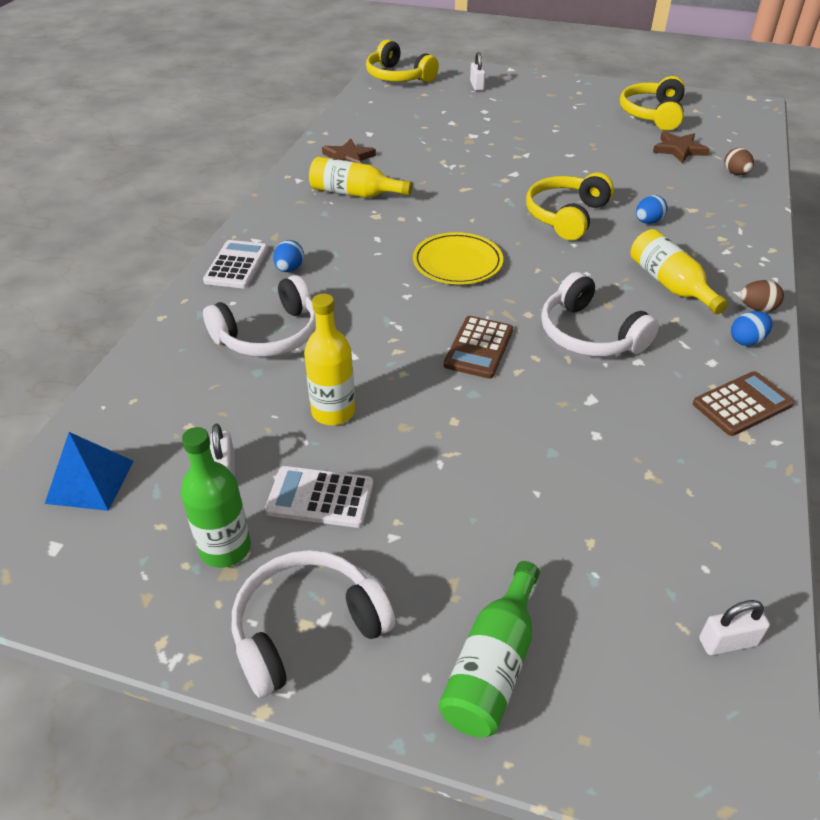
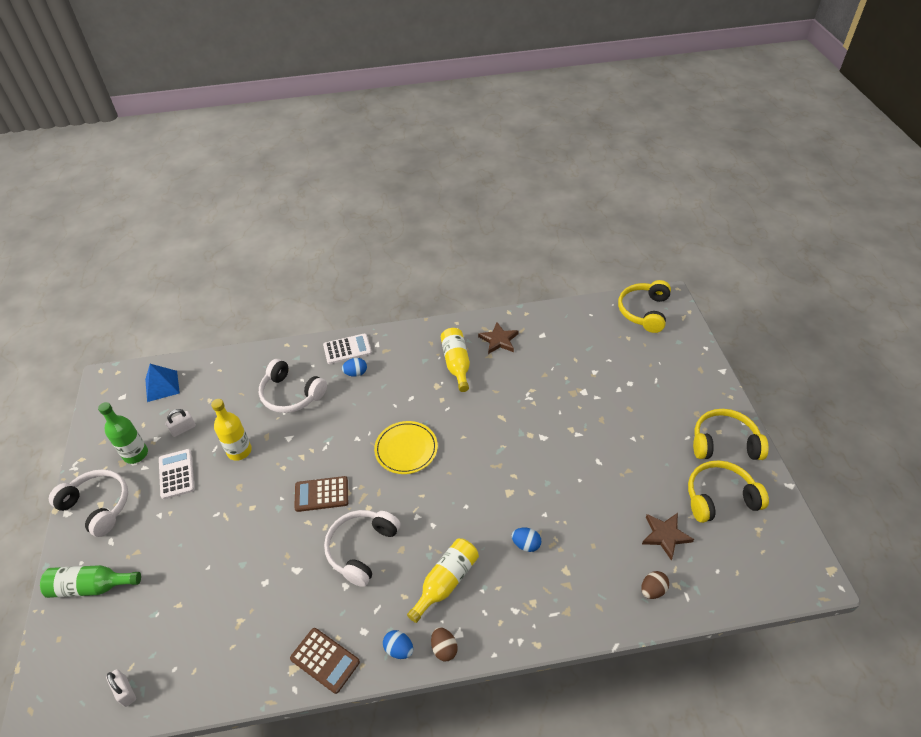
camera: 65 degrees right, 5 degrees up
white padlock [470,52,485,91] -> none
yellow headphones [526,172,614,240] -> yellow headphones moved to [693,409,769,460]

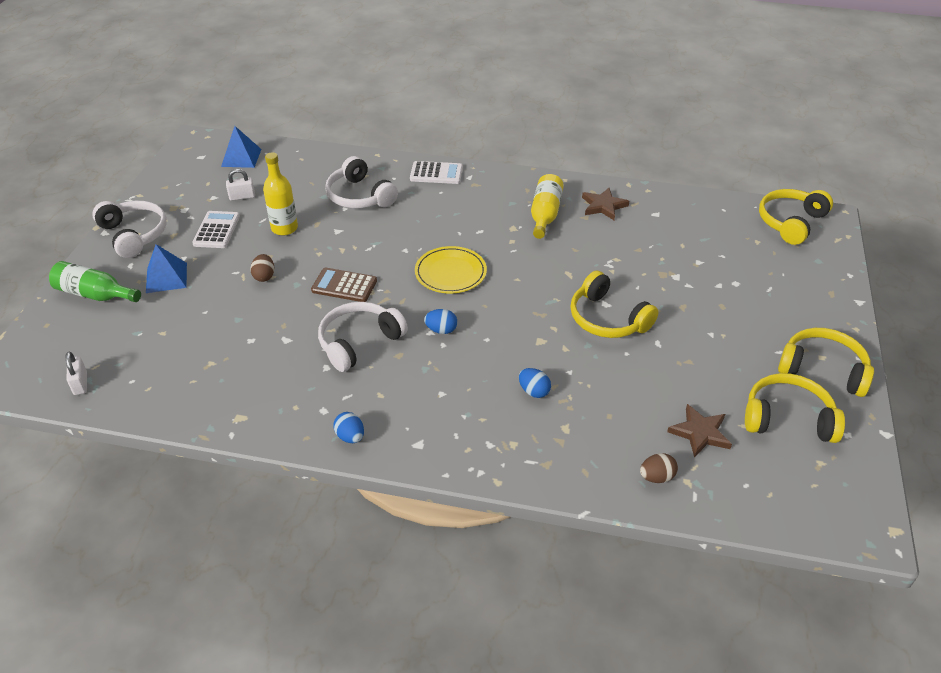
camera: 20 degrees right, 5 degrees down
green bottle [98,402,148,464] -> none
brown calculator [290,628,360,694] -> none
blue egg [342,358,367,377] -> blue egg moved to [424,309,457,334]
yellow bottle [407,538,479,623] -> none
brown egg [431,627,458,661] -> brown egg moved to [250,254,275,282]
none -> blue pyramid [146,244,187,293]
none -> yellow headphones [571,271,658,338]

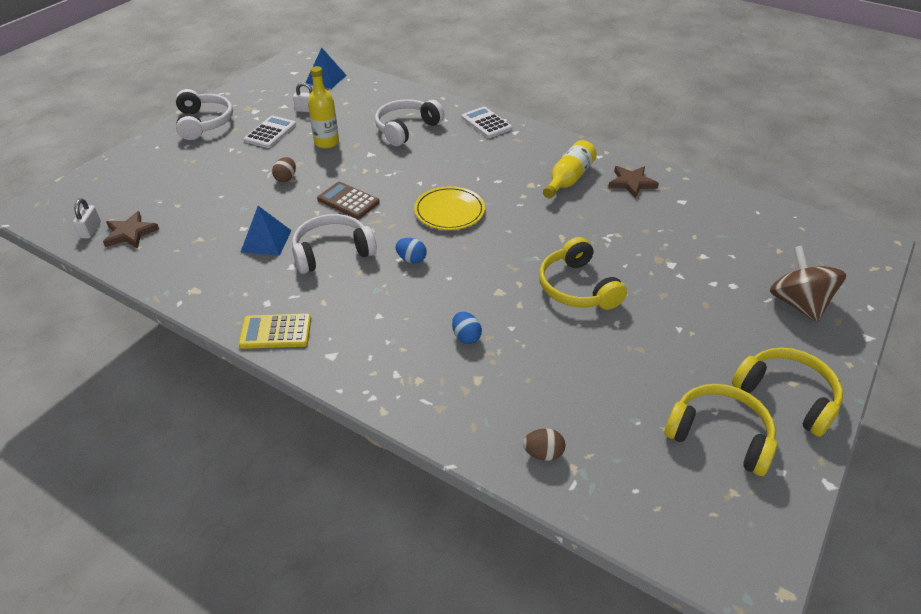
camera: 20 degrees right, 0 degrees up
green bottle [49,261,141,302] -> none
blue pyramid [146,244,187,293] -> blue pyramid moved to [241,206,292,256]
white headphones [325,156,398,208] -> white headphones turned 60 degrees clockwise [375,99,444,146]
blue egg [333,412,364,443] -> yellow calculator [239,314,311,349]
white calculator [410,161,463,184] -> white calculator turned 150 degrees counterclockwise [462,107,512,138]
brown star [667,404,732,458] -> brown star moved to [103,211,159,249]
yellow headphones [759,189,833,245] -> none
none -> brown spinning top [770,245,847,323]

